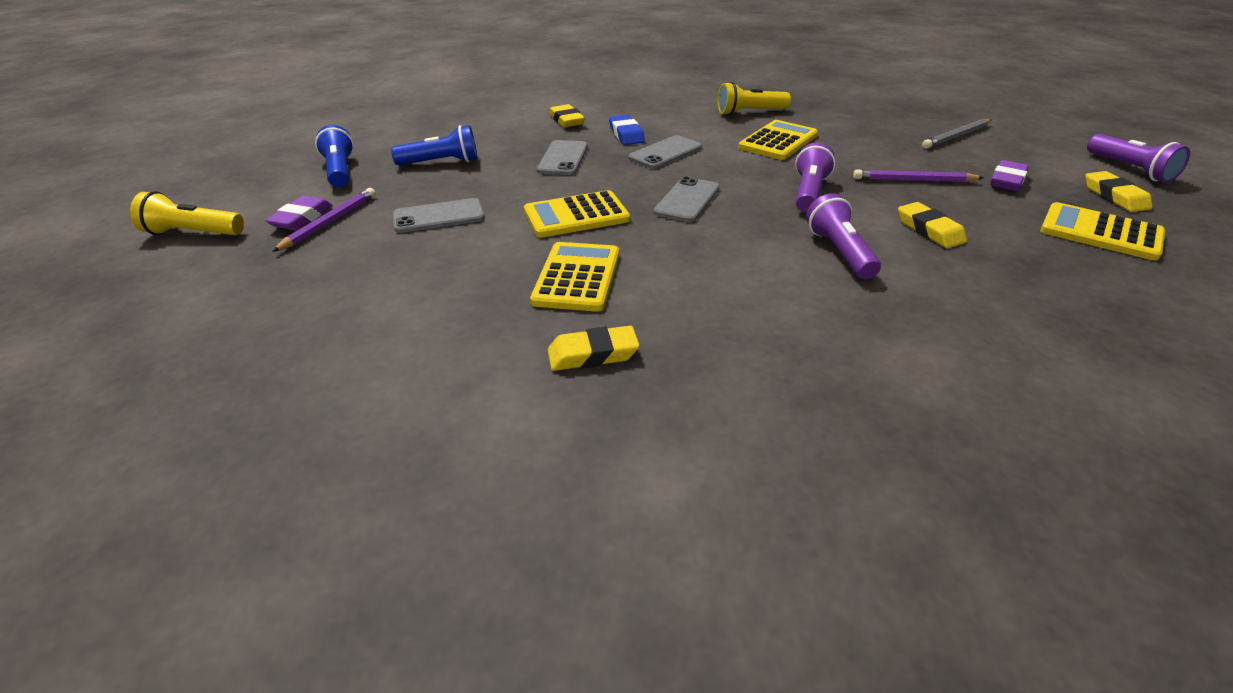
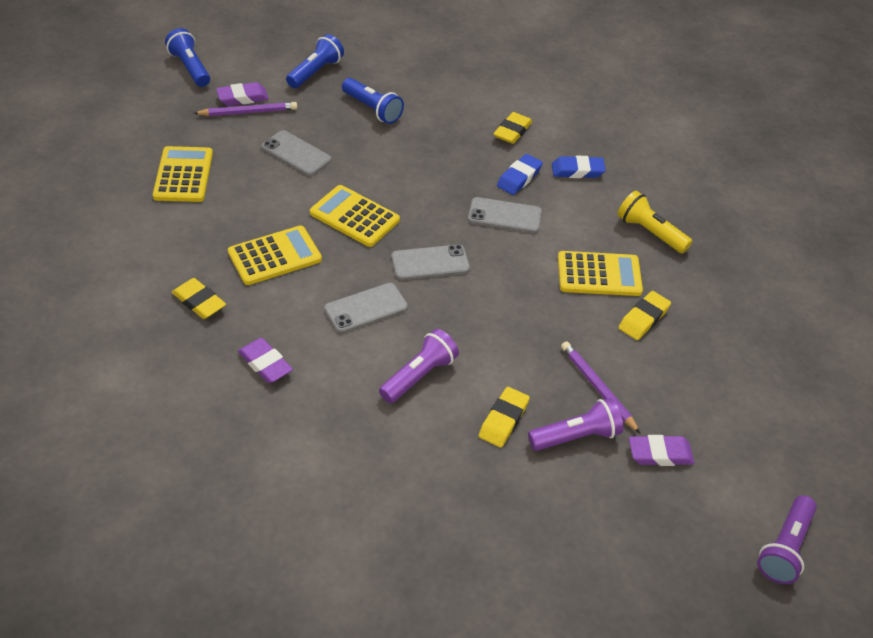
camera: 50 degrees right, 10 degrees up
yellow flashlight [130,191,244,235] -> blue flashlight [165,28,210,87]
grey phone [537,140,588,175] -> grey phone moved to [324,283,408,333]
purple flashlight [795,143,835,212] -> purple flashlight moved to [528,398,623,451]
grey pencil [922,119,991,149] -> none
yellow calculator [1040,202,1165,261] -> yellow calculator moved to [153,146,213,202]
yellow eraser [1085,171,1153,212] -> yellow eraser moved to [619,291,671,340]
none -> purple eraser [238,338,293,383]
none -> blue eraser [552,156,606,178]

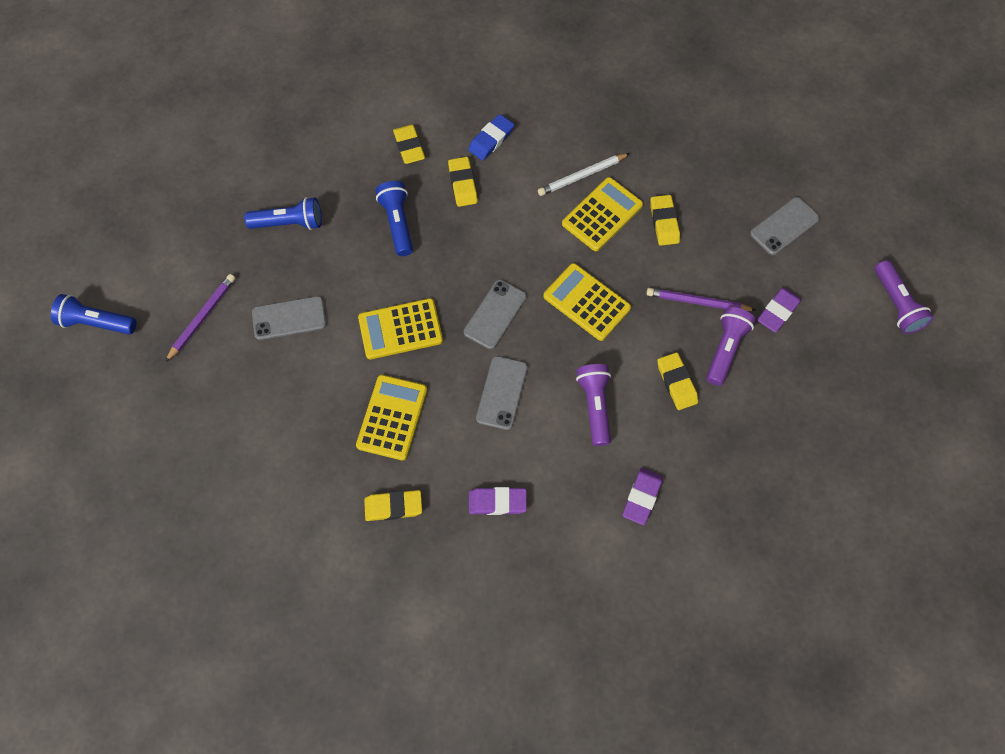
camera: 45 degrees left, 20 degrees up
yellow calculator [153,146,213,202] -> yellow calculator moved to [543,263,631,341]
purple eraser [216,82,269,106] -> purple eraser moved to [622,468,663,525]
blue flashlight [286,34,344,88] -> blue flashlight moved to [376,181,413,256]
grey phone [468,197,542,233] -> grey phone moved to [750,197,820,255]
blue eraser [497,154,543,195] -> yellow eraser [448,157,478,207]
yellow flashlight [617,191,692,254] -> none
none -> white pencil [538,153,630,196]

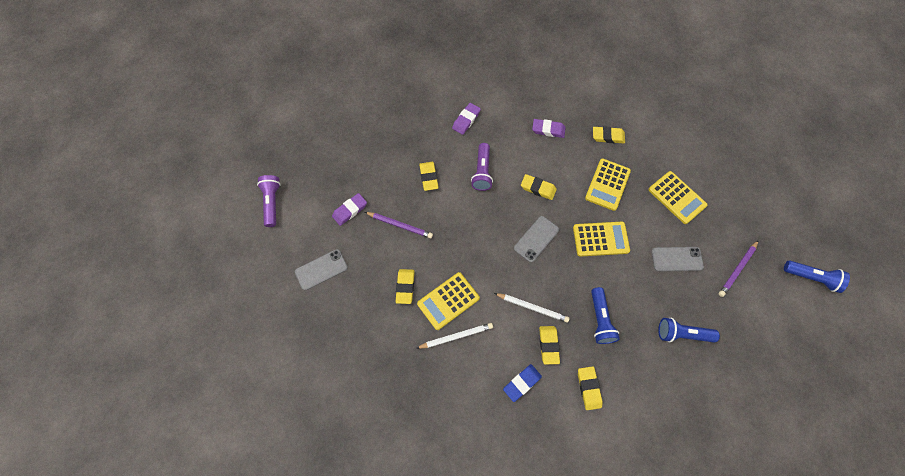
camera: 170 degrees left, 0 degrees up
grey phone [476,356,528,430] -> yellow eraser [521,174,557,200]
yellow calculator [543,263,631,341] -> yellow calculator moved to [649,171,707,224]
purple flashlight [706,307,756,386] -> none
none -> white pencil [494,293,570,323]

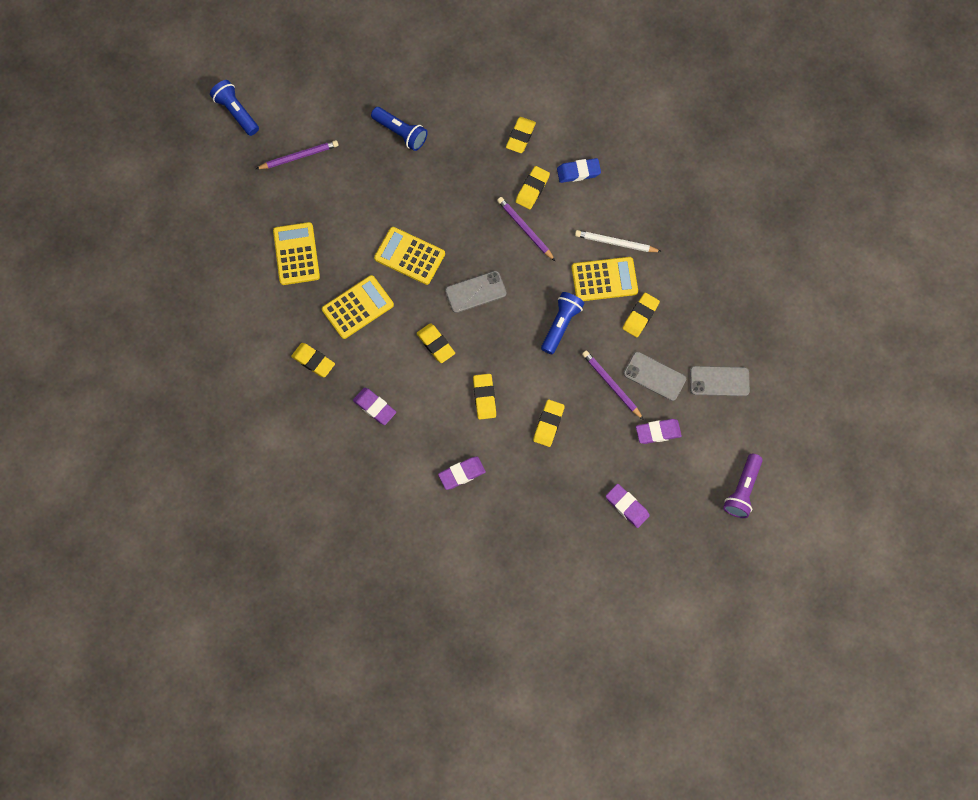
camera: 150 degrees left, 5 degrees up
purple flashlight [471,143,493,191] -> yellow eraser [473,374,496,419]
white pencil [494,293,570,323] -> purple pencil [497,197,555,261]
blue flashlight [591,287,620,344] -> blue flashlight moved to [541,292,585,354]
grey phone [651,247,704,272] -> grey phone moved to [624,352,686,401]
none -> purple eraser [606,484,650,528]

